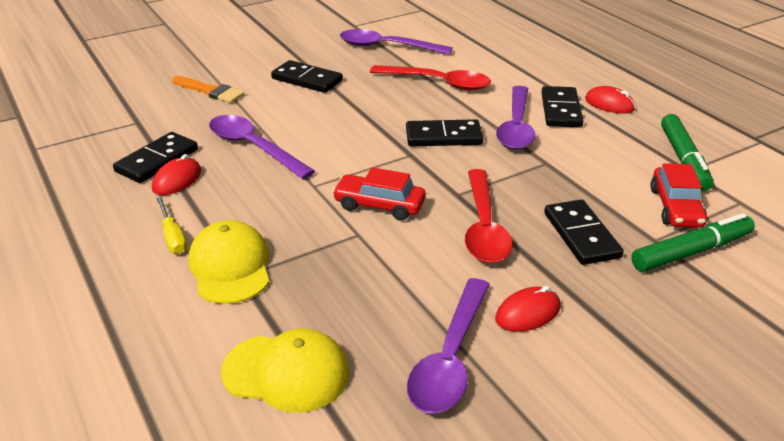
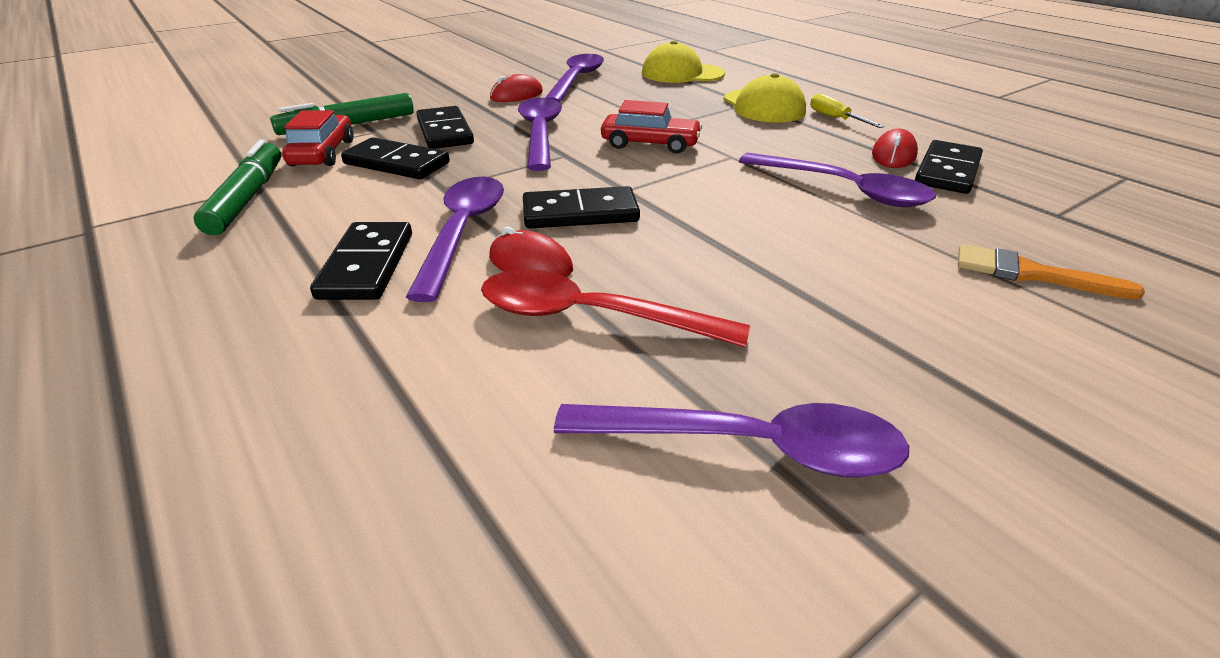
camera: 175 degrees right, 0 degrees up
black domino [271,60,343,93] -> black domino moved to [341,137,450,179]
red spoon [465,169,512,263] -> purple spoon [518,98,562,171]
red mouse [585,86,635,114] -> red mouse moved to [489,227,573,277]

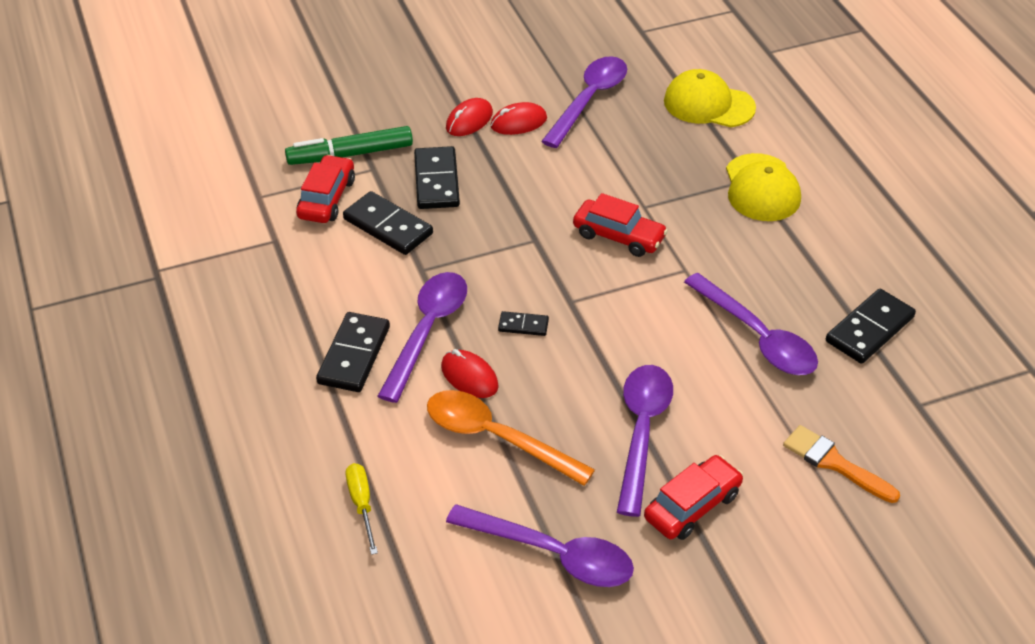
camera: 15 degrees right, 10 degrees up
green marker [194,139,281,235] -> none
red spoon [481,269,750,347] -> orange spoon [427,390,595,486]
purple spoon [518,98,562,171] -> purple spoon moved to [617,365,673,517]
black domino [523,186,640,229] -> black domino [498,311,549,336], size x0.53
yellow screwdriver [810,94,884,128] -> yellow screwdriver moved to [346,463,378,555]
red mouse [872,128,918,168] -> red mouse moved to [446,98,493,136]
none -> red car [644,455,744,540]

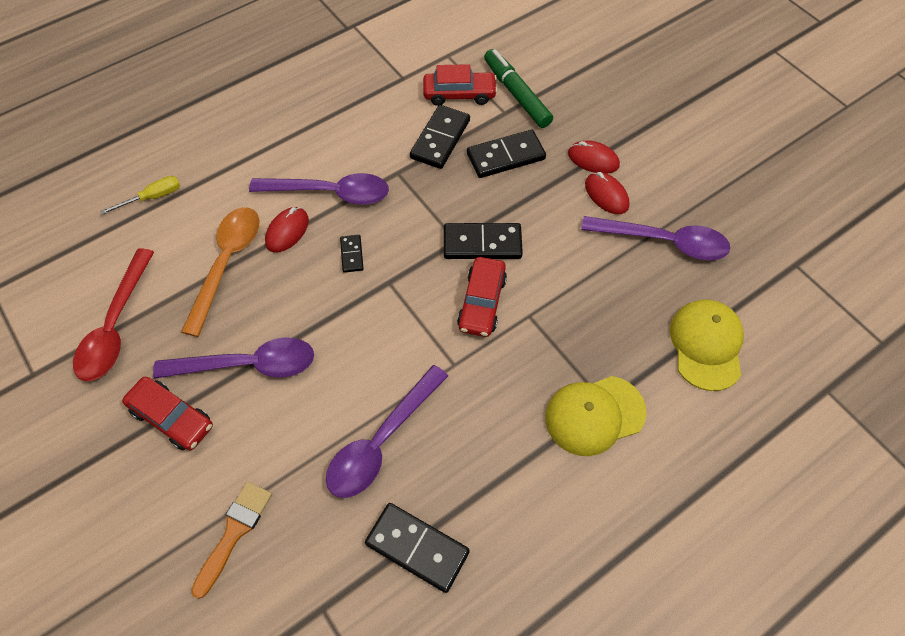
camera: 75 degrees right, 15 degrees up
black domino [316,312,390,392] -> black domino moved to [444,223,523,259]
purple spoon [446,504,634,587] -> red spoon [73,248,154,381]

